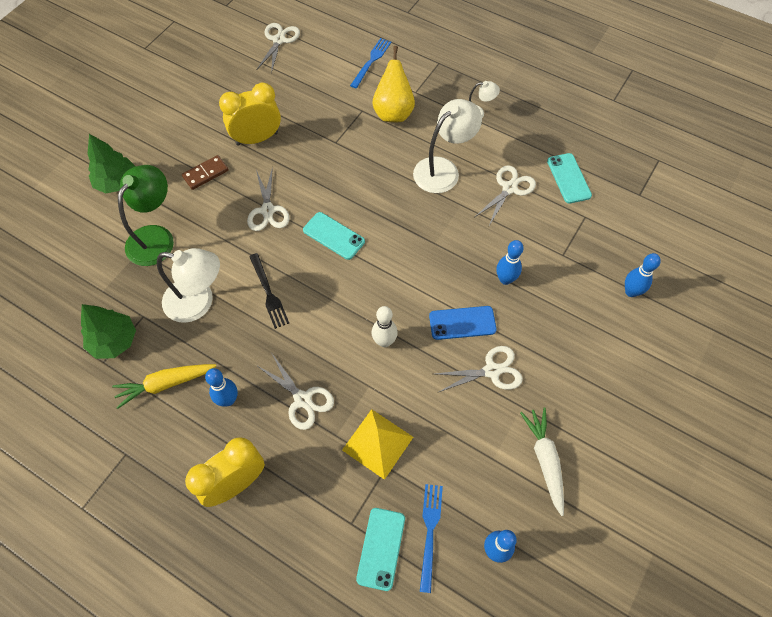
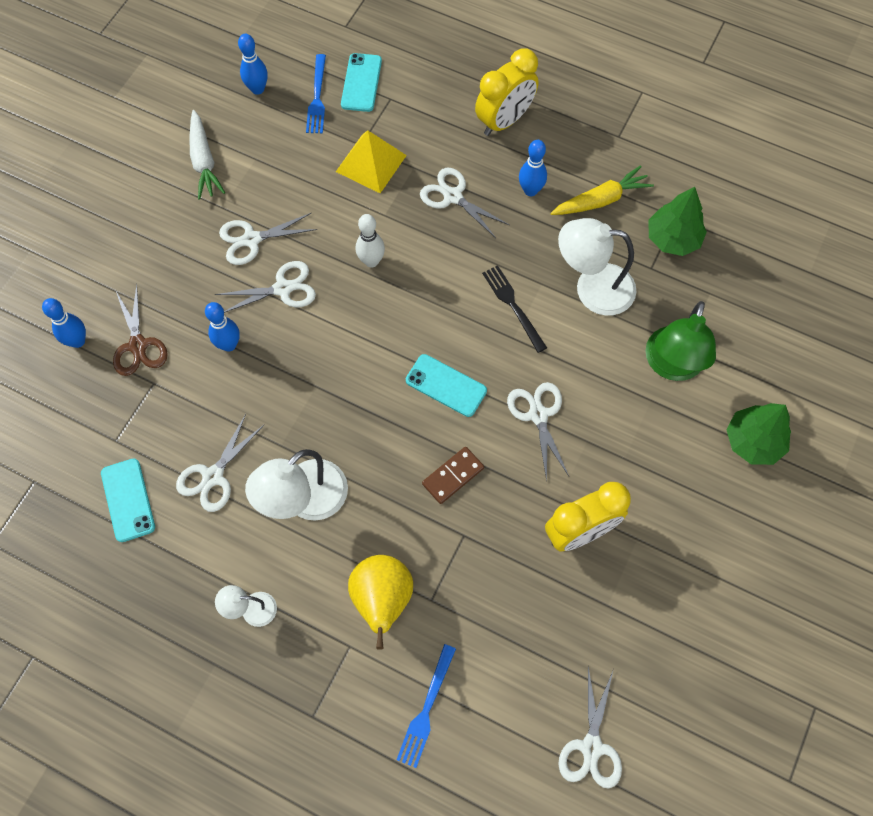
camera: 175 degrees right, 5 degrees up
brown domino [182,155,229,190] -> brown domino moved to [422,447,484,504]
blue phone [429,306,497,340] -> white scissors [215,261,316,313]
none -> brown scissors [113,284,168,376]

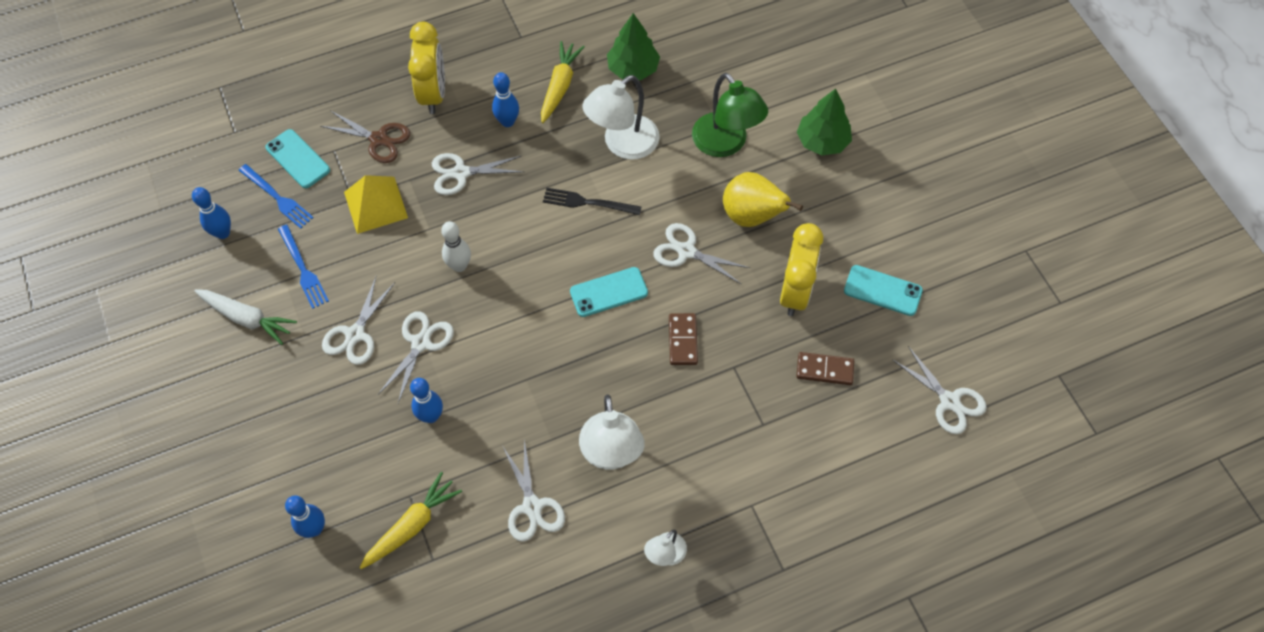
camera: 50 degrees left, 5 degrees down
turquoise phone [101,458,155,542] -> turquoise phone moved to [844,265,923,316]
brown scissors [113,284,168,376] -> brown scissors moved to [320,110,410,163]
yellow pear [348,555,413,650] -> yellow pear moved to [723,172,803,227]
blue fork [397,644,456,768] -> blue fork moved to [278,225,329,309]
none -> yellow carrot [359,472,462,569]
none -> brown domino [796,352,854,385]

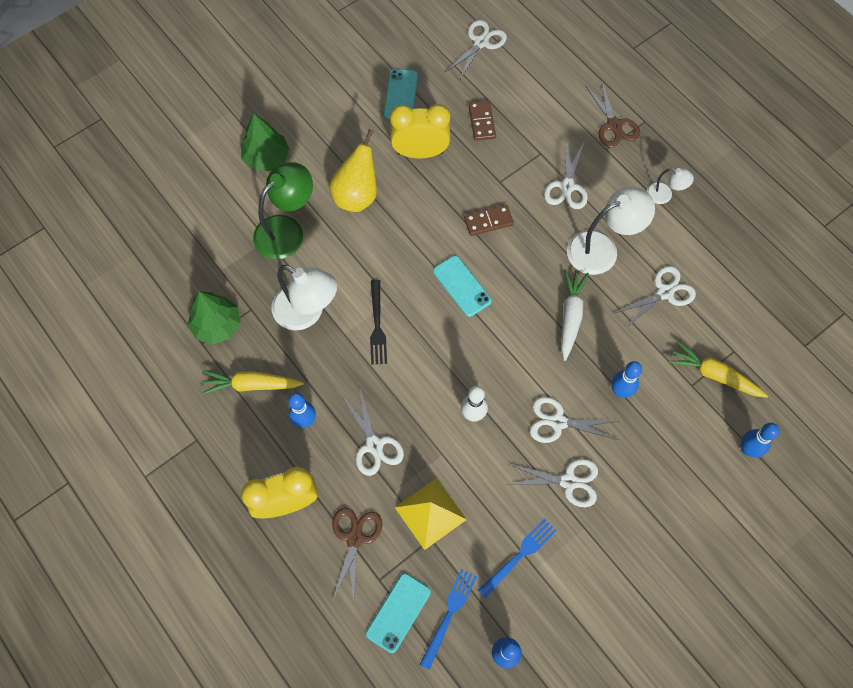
camera: 105 degrees left, 5 degrees up
white carrot [194,289,297,345] -> white carrot moved to [561,269,589,361]
white scissors [653,223,750,284] -> white scissors moved to [544,142,588,209]
none -> brown scissors [586,82,640,148]

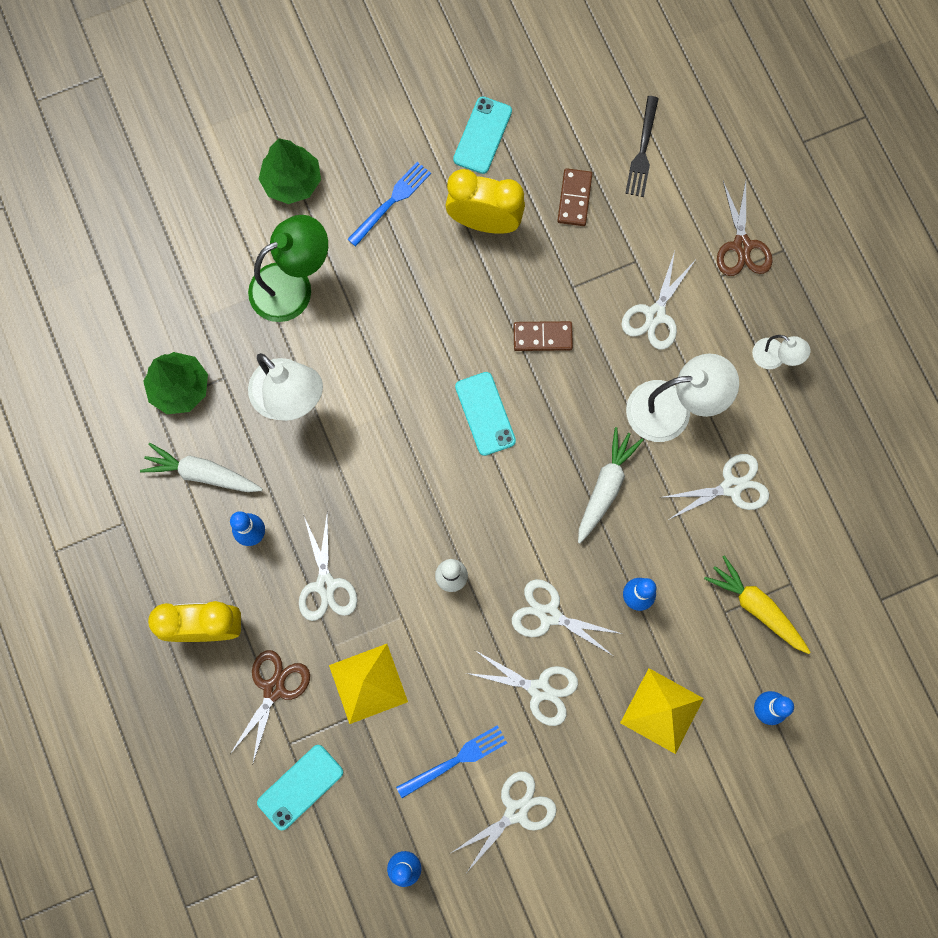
camera: 15 degrees right, 10 degrees up
yellow carrot [201,370,304,395] -> white carrot [140,443,263,492]
yellow pear [330,129,377,212] -> none
black fork [370,280,387,365] -> black fork moved to [625,96,659,197]
blue fork [420,569,477,670] -> blue fork moved to [347,162,431,246]
white scissors [446,20,507,79] -> white scissors moved to [451,771,557,872]
none -> yellow pyramid [620,668,704,754]

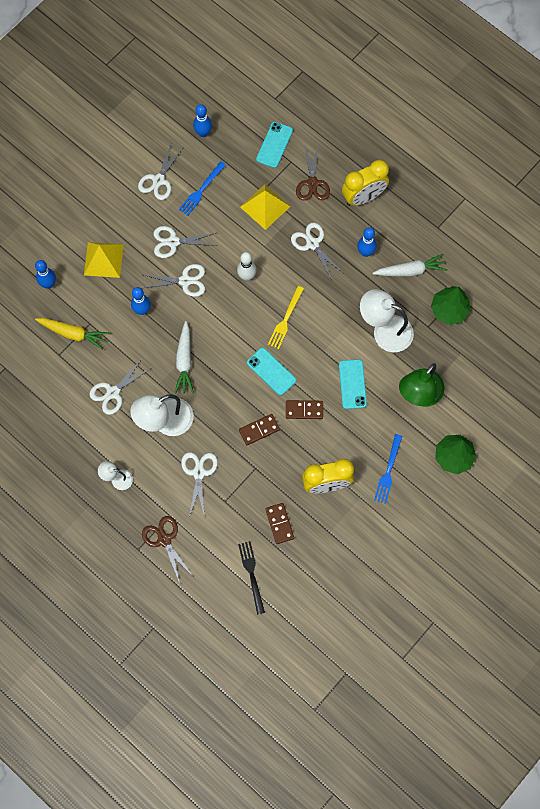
camera: 155 degrees right, 5 degrees down
turquoise phone [453,96,512,174] -> turquoise phone moved to [339,359,367,409]
none -> yellow fork [268,286,304,349]
none -> brown domino [286,400,323,419]

